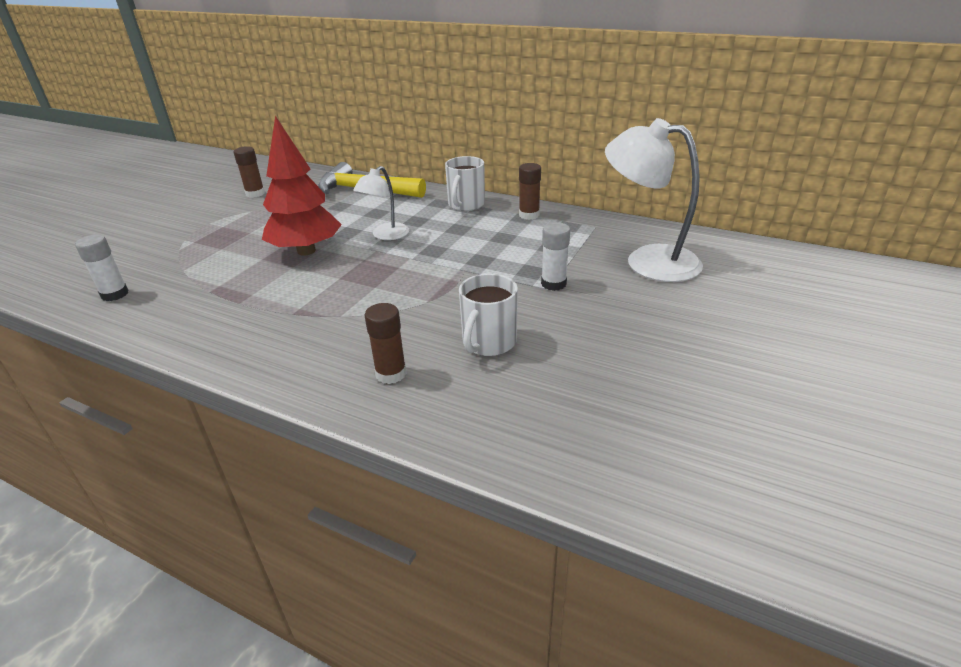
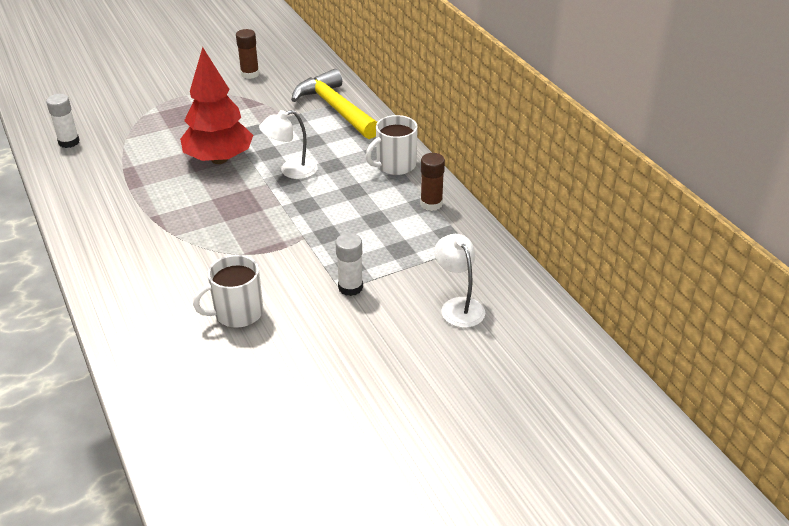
camera: 35 degrees right, 5 degrees up
brown glue stick [365,303,407,384] -> none
white lamp [605,118,703,282] -> white lamp [434,234,485,328], size x0.57

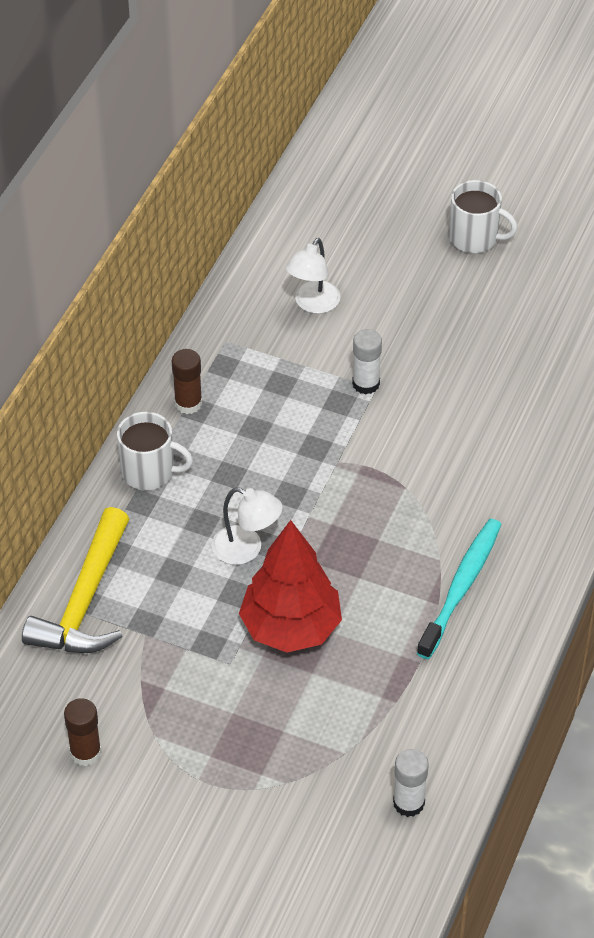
camera: 130 degrees left, 10 degrees up
white mug [193,255,263,328] -> white mug moved to [449,180,518,253]
none -> turquoise toothbrush [417,519,502,659]

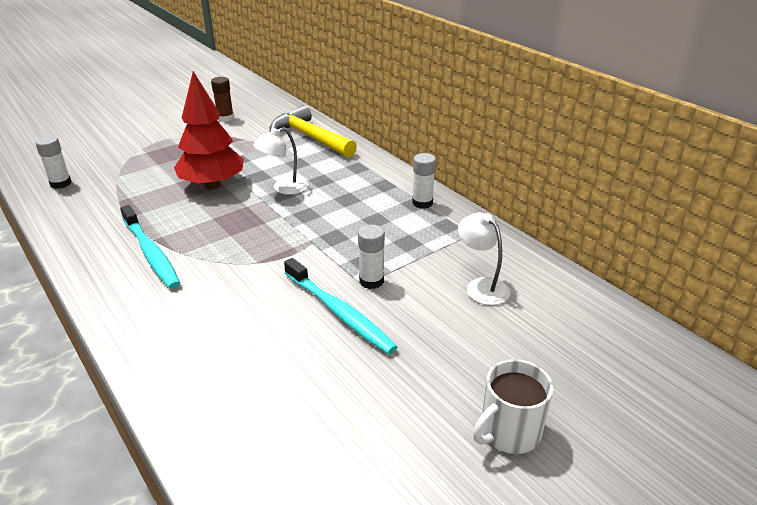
camera: 120 degrees right, 15 degrees down
white mug [117,412,193,490] -> none
brown glue stick [172,349,202,414] -> white glue stick [412,153,436,209]
none -> turquoise toothbrush [284,258,397,354]

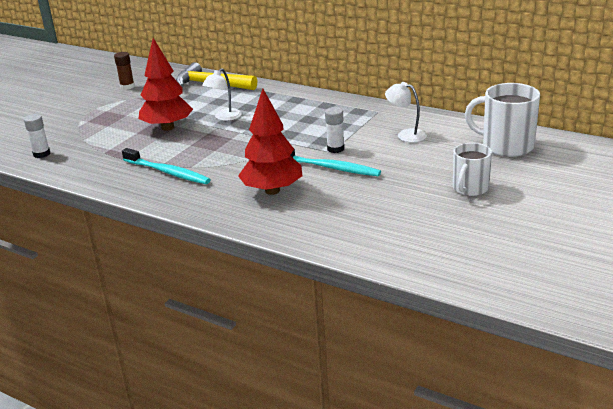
camera: 20 degrees left, 5 degrees down
white glue stick [412,153,436,209] -> none
none -> red tree [238,88,302,195]
none -> white mug [465,83,540,157]

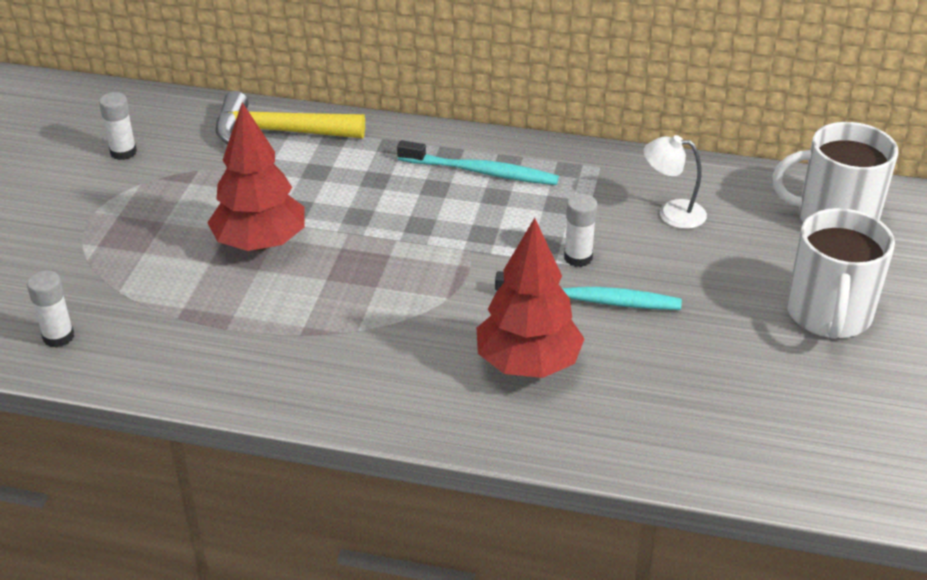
camera: 20 degrees left, 10 degrees up
brown glue stick [114,52,135,90] -> white glue stick [99,92,137,160]
turquoise toothbrush [122,148,211,184] -> turquoise toothbrush moved to [397,140,559,185]
white lamp [202,68,242,121] -> none
white mug [453,143,492,196] -> white mug [787,208,895,339], size x1.52

